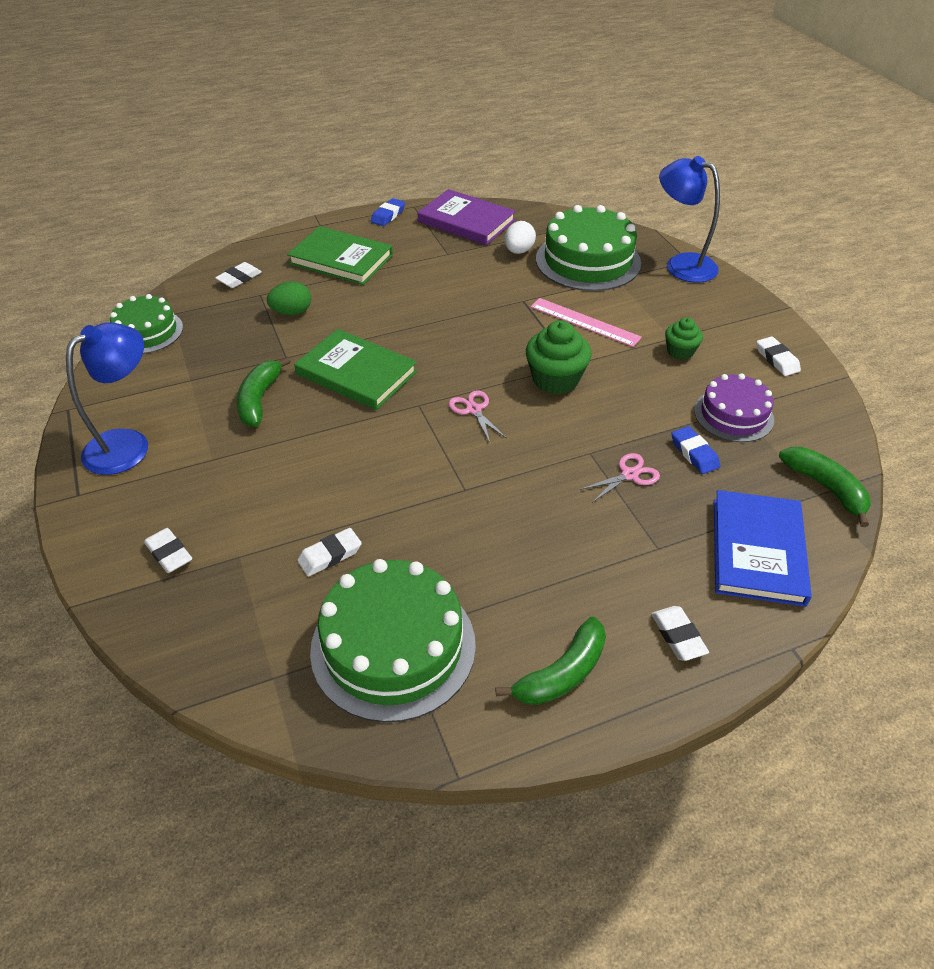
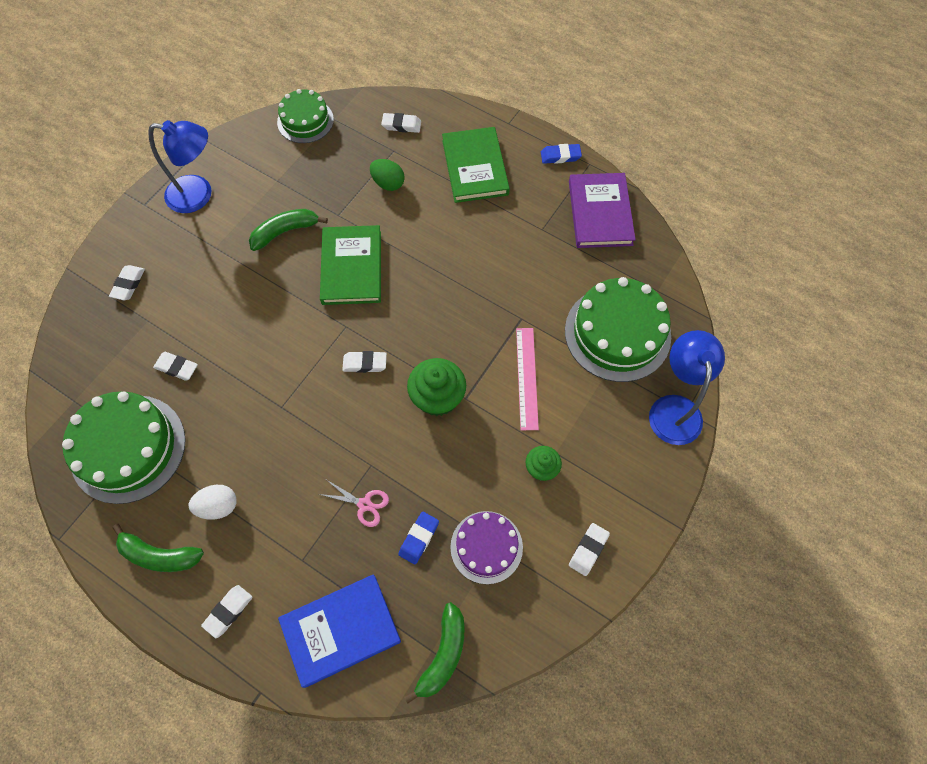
camera: 55 degrees right, 20 degrees up
pink scissors [448,390,507,442] -> white eraser [342,351,387,373]
white egg [505,221,536,254] -> white egg moved to [188,485,237,520]

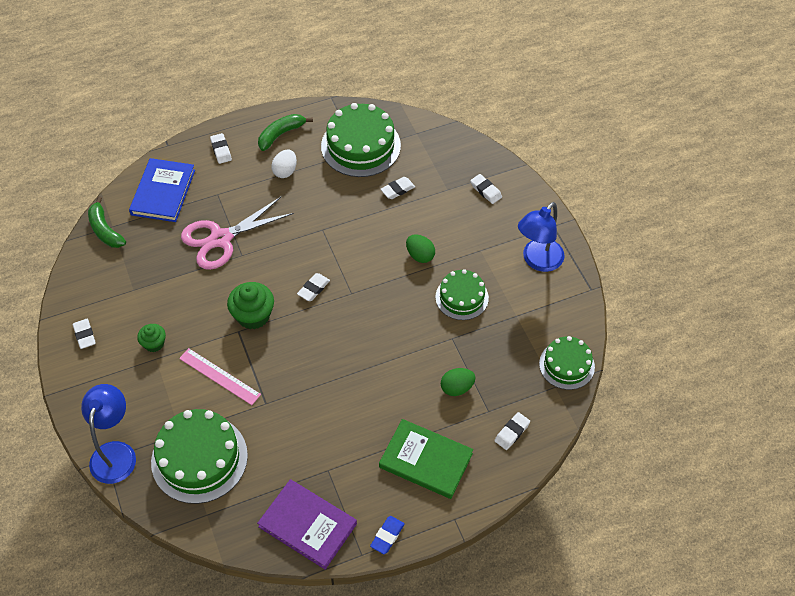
camera: 125 degrees right, 10 degrees down
green banana [249,209,328,251] -> green cake [435,269,489,320]
pink scissors [319,480,389,527] -> pink scissors [181,197,294,270], size x2.22
green book [320,225,381,305] -> none
blue eraser [399,512,439,564] -> none
purple cake [450,511,523,584] -> none
blue lamp [649,330,725,445] -> blue lamp turned 120 degrees counterclockwise [81,384,136,484]
none -> green egg [406,234,435,263]

